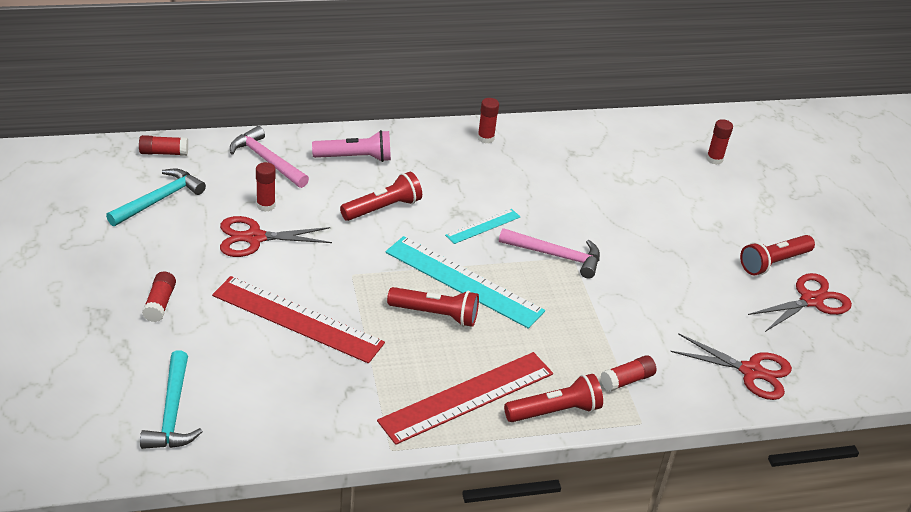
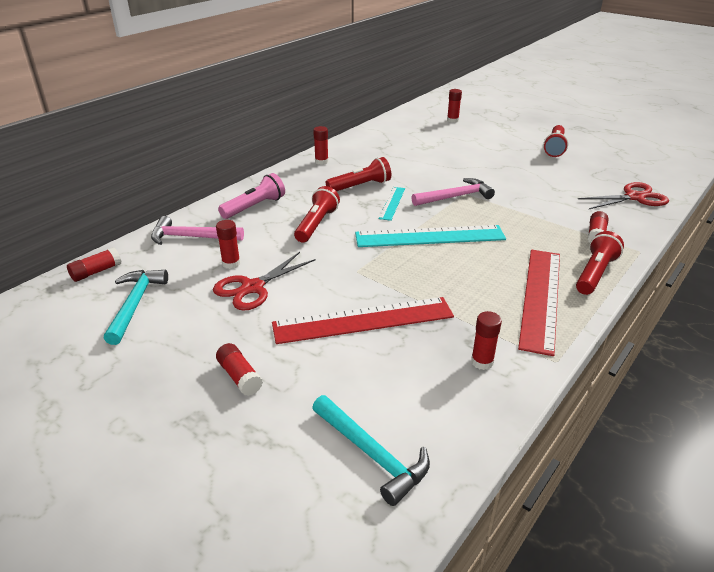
camera: 35 degrees left, 5 degrees down
red flashlight [387,287,479,327] -> red flashlight moved to [326,157,391,191]
red scissors [748,273,852,332] -> none
none -> red glue stick [471,311,502,370]

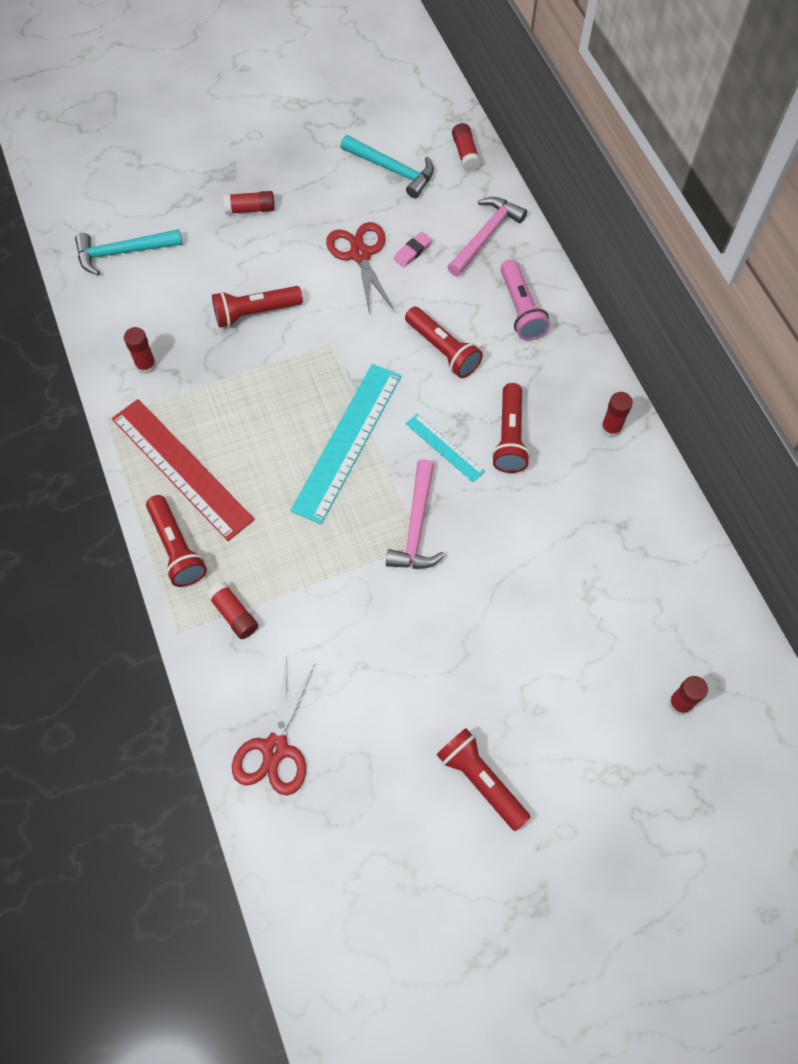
camera: 120 degrees right, 30 degrees up
red glue stick [216,220,240,269] -> pink eraser [394,232,432,267]
red ruler [272,297,454,344] -> red flashlight [212,286,303,328]

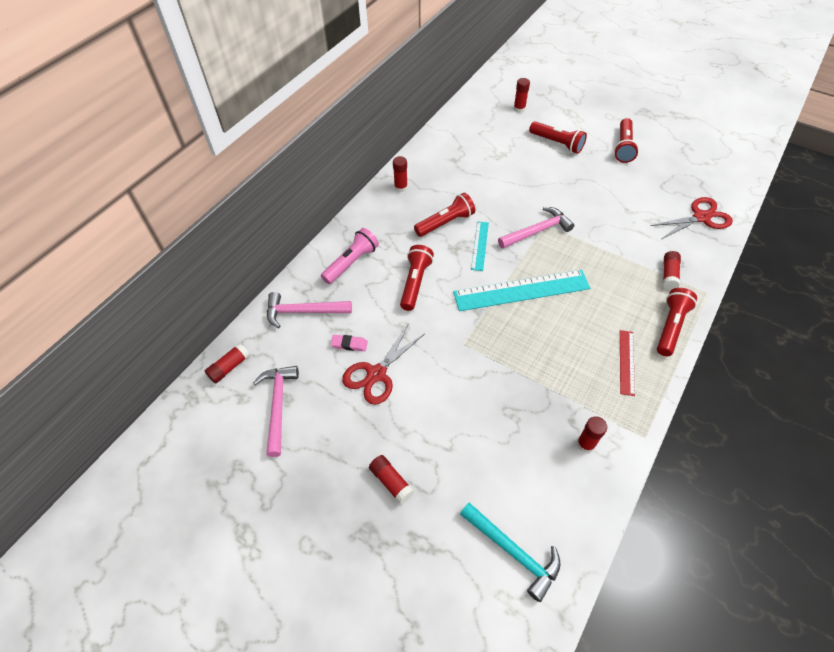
camera: 125 degrees left, 10 degrees down
red ruler [112,399,255,541] -> red ruler [620,330,635,396], size x0.51
red flashlight [212,286,303,328] -> red flashlight moved to [529,121,587,154]
turquoise hammer [340,135,434,198] -> pink hammer [253,366,299,457]

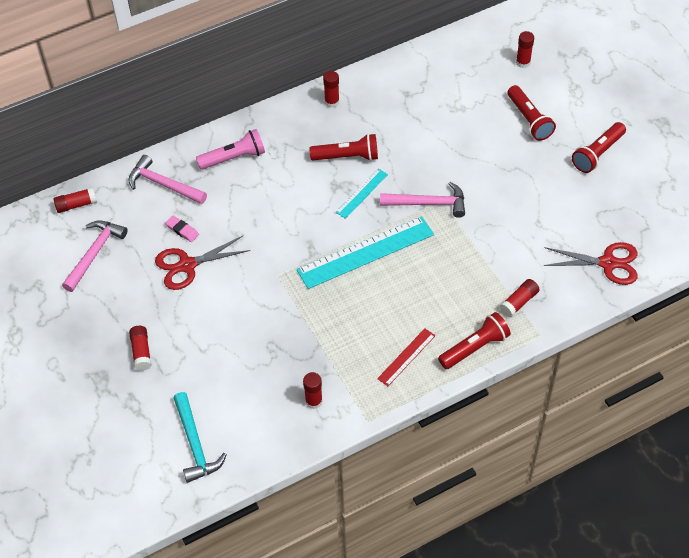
camera: 30 degrees right, 0 degrees up
red flashlight [400,245,434,311] -> none
turquoise ruler [453,270,590,311] -> turquoise ruler turned 45 degrees counterclockwise [297,216,434,289]

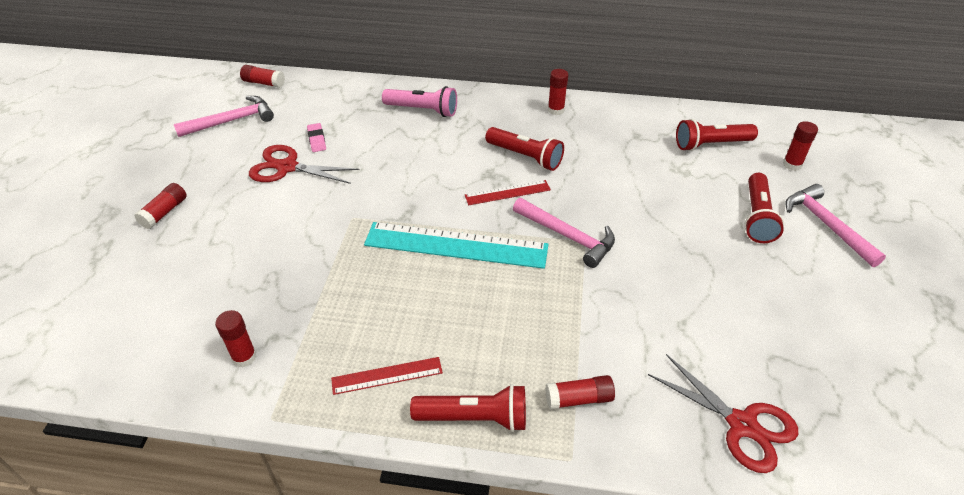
camera: 35 degrees right, 10 degrees down
pink hammer [128,155,207,204] -> pink hammer moved to [785,184,886,267]
turquoise hammer [174,392,227,483] -> none
turquoise ruler [335,169,388,219] -> red ruler [465,180,551,205]
red flashlight [572,122,626,173] -> red flashlight moved to [676,119,758,151]

